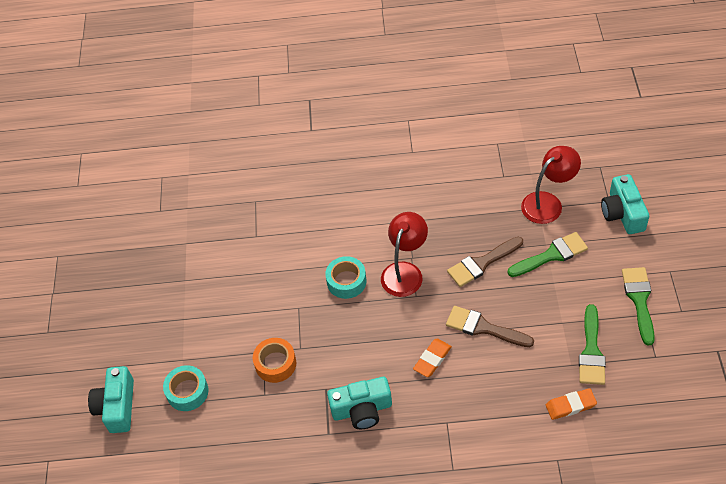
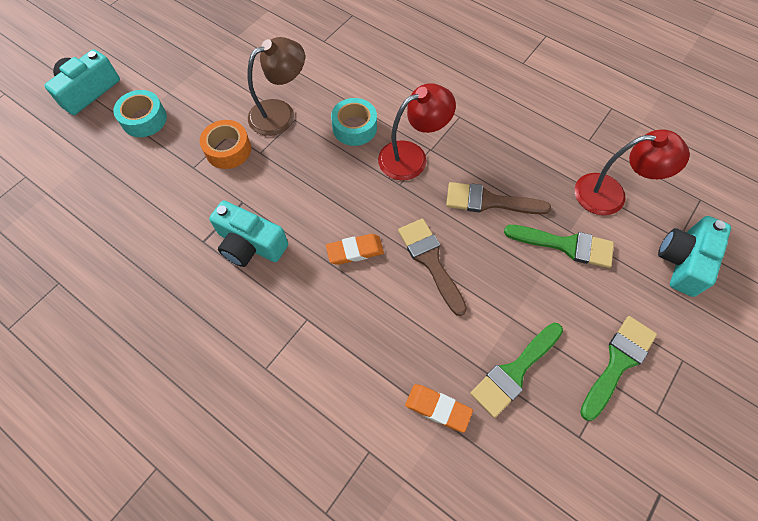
camera: 35 degrees right, 10 degrees up
none -> brown lamp [248,37,305,136]

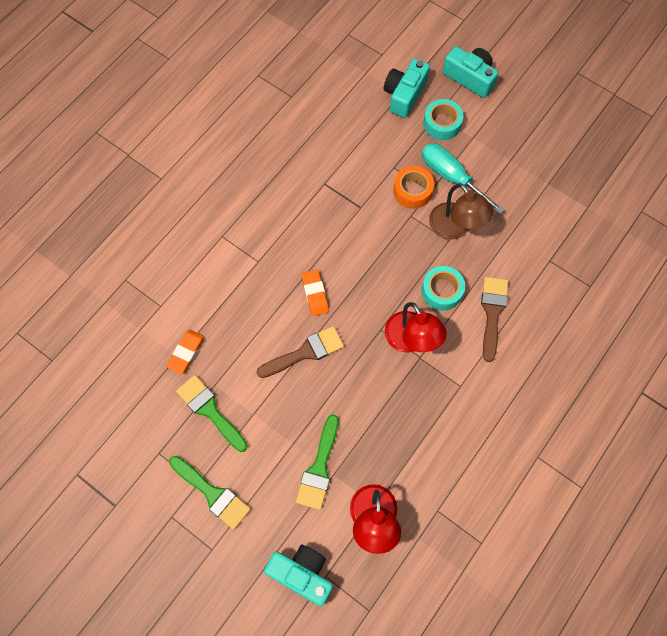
camera: 90 degrees right, 5 degrees up
turquoise camera [209,201,288,267] -> turquoise camera moved to [384,58,430,118]
brown brush [446,182,551,215] -> brown brush moved to [481,277,508,362]
none -> turquoise screwdriver [422,143,504,214]

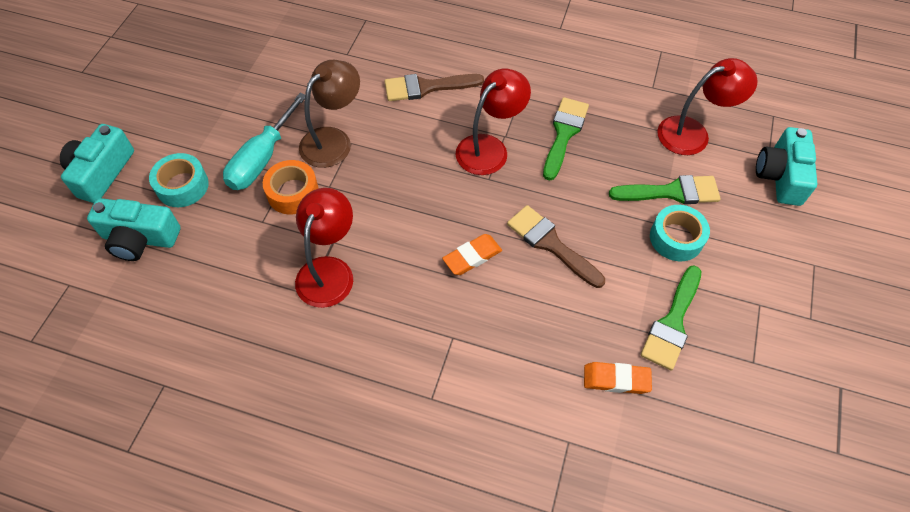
camera: 110 degrees left, 10 degrees down
green brush [169,456,251,530] -> green brush moved to [543,97,589,181]
turquoise tape [422,266,465,311] -> turquoise tape moved to [650,205,710,261]
none -> red lamp [295,188,353,308]

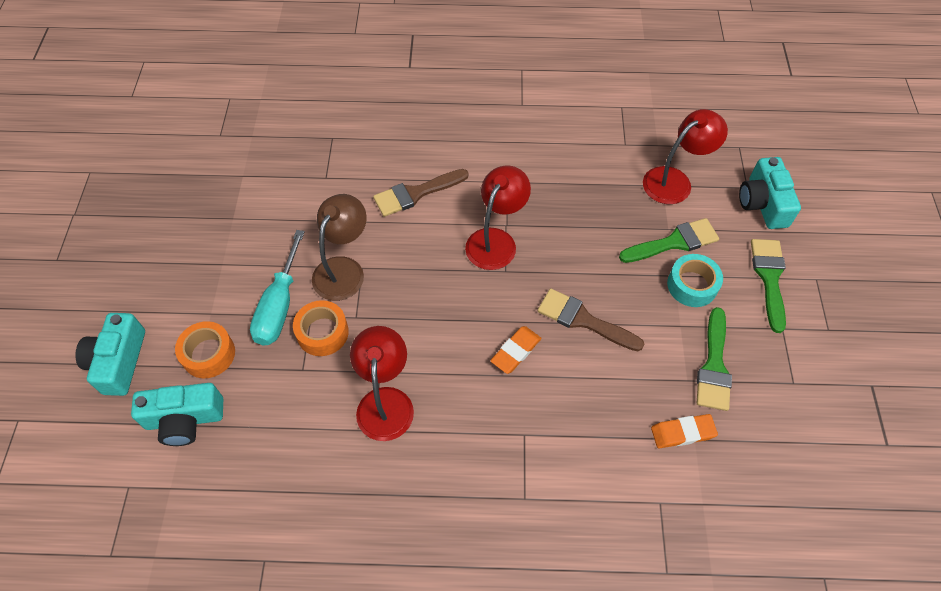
camera: 15 degrees left, 0 degrees up
turquoise tape [149,153,209,207] -> orange tape [175,321,235,378]
green brush [543,97,589,181] -> green brush moved to [751,239,786,333]

